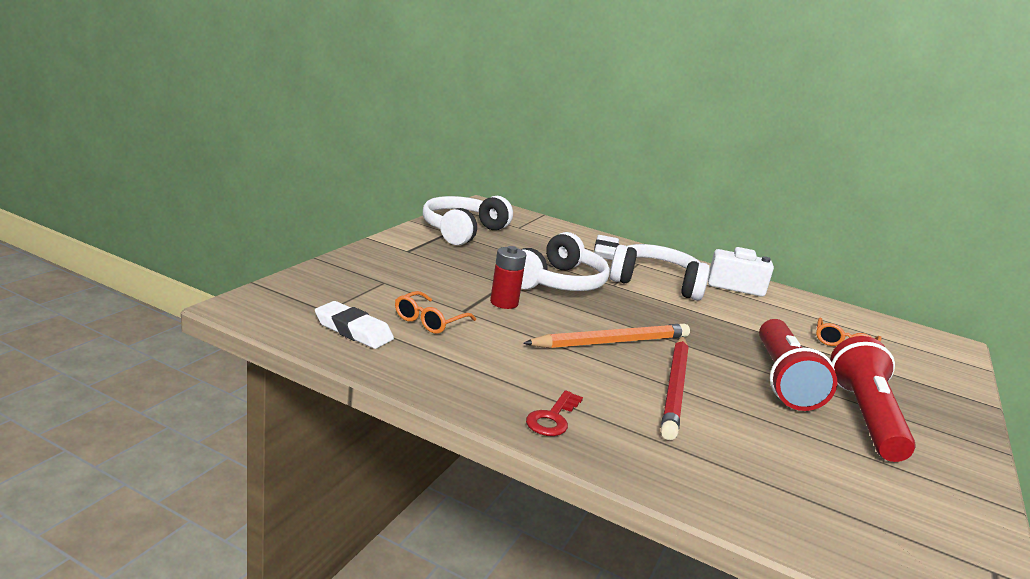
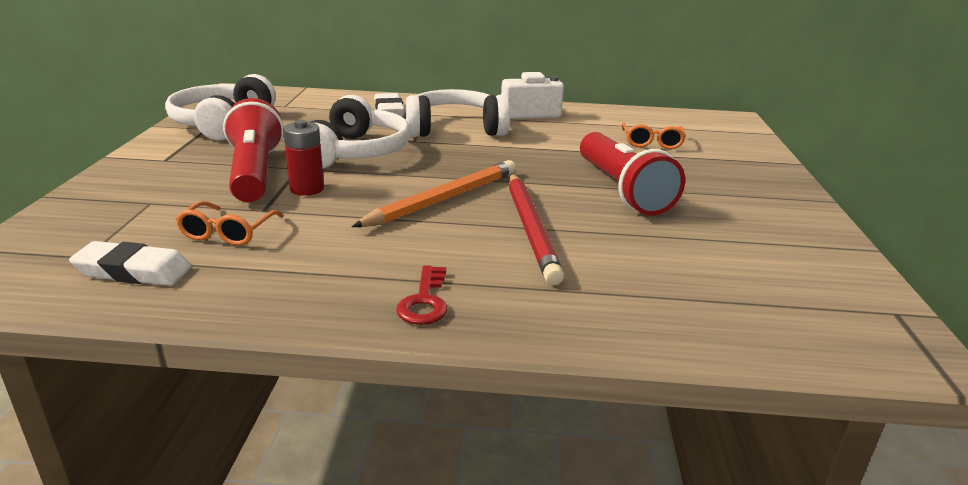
camera: 20 degrees left, 5 degrees up
red flashlight [830,336,916,462] -> red flashlight moved to [223,98,284,202]

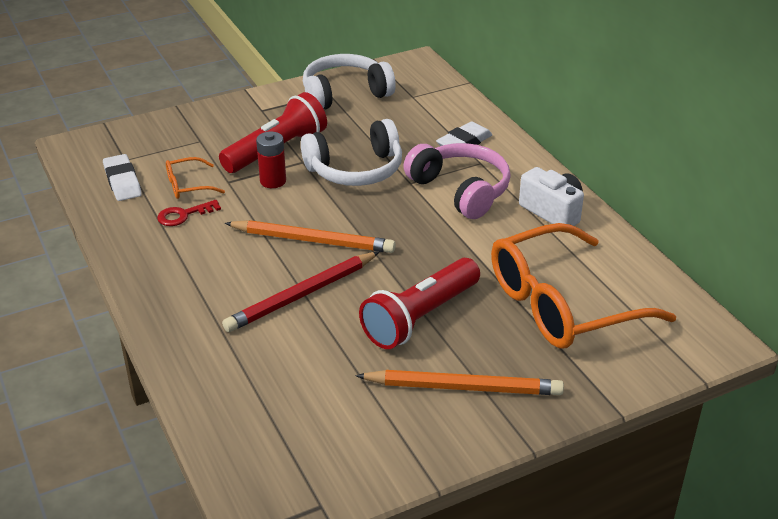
camera: 60 degrees right, 10 degrees up
red key [396,265,447,325] -> red key moved to [157,200,221,226]
white headphones [406,89,510,137] -> pink headphones [403,143,511,219]
orange glasses [622,123,686,149] -> orange glasses [491,223,676,349], size x2.37
none -> orange pencil [355,370,564,395]

